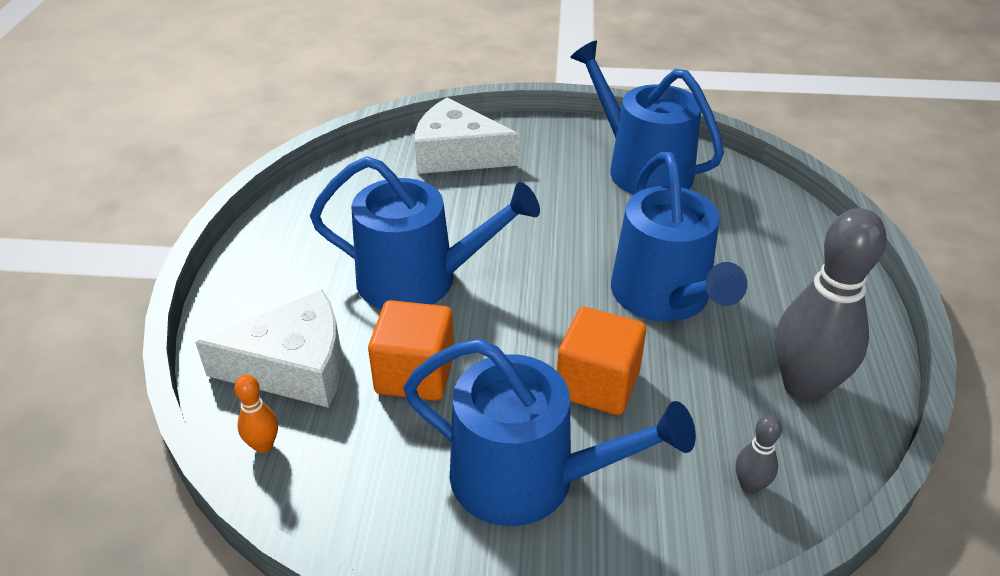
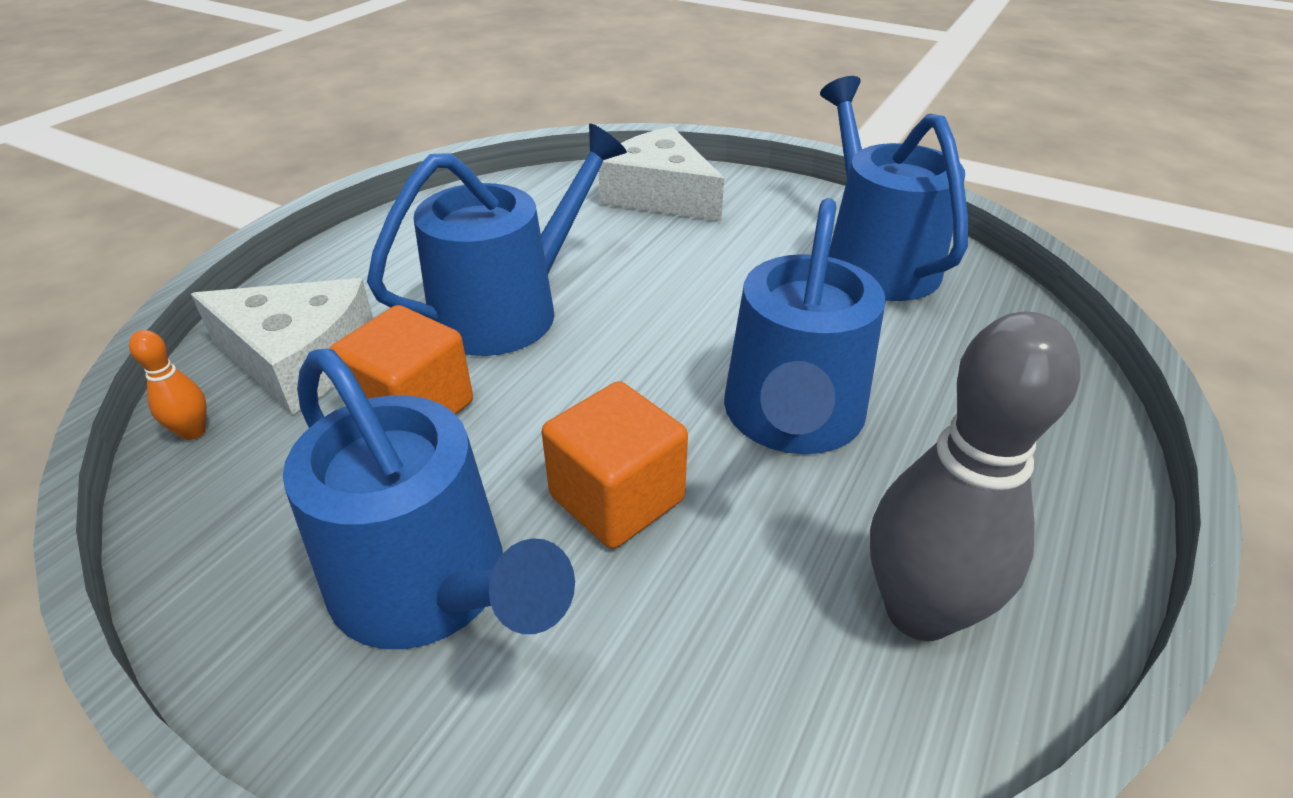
camera: 25 degrees right, 0 degrees up
blue watering can [310,156,540,309] -> blue watering can turned 75 degrees counterclockwise [367,124,627,356]
grey bowling pin [736,415,782,494] -> none

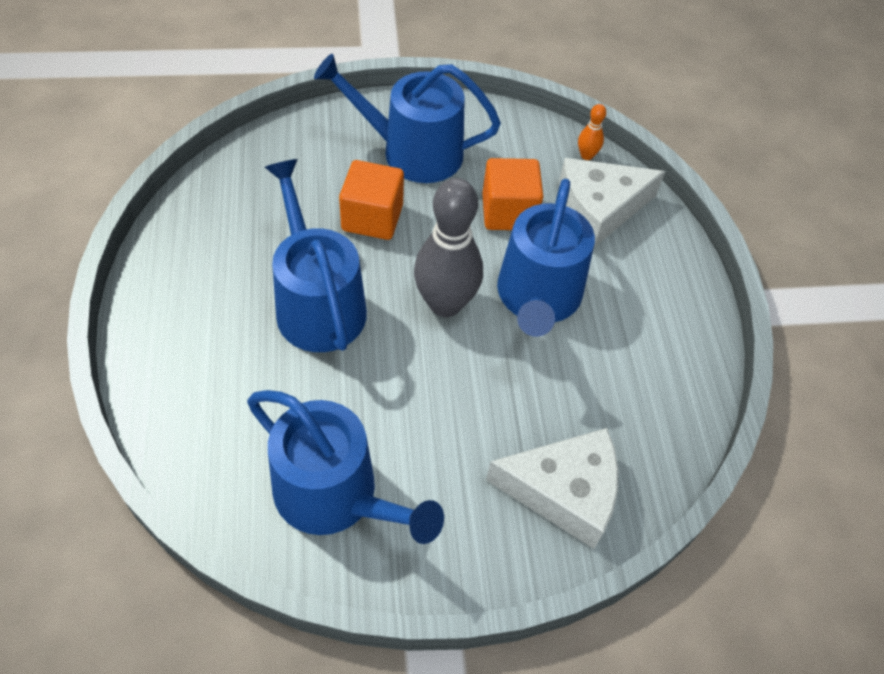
camera: 140 degrees right, 15 degrees up
grey bowling pin [870,311,1080,641] -> grey bowling pin moved to [414,178,483,317]

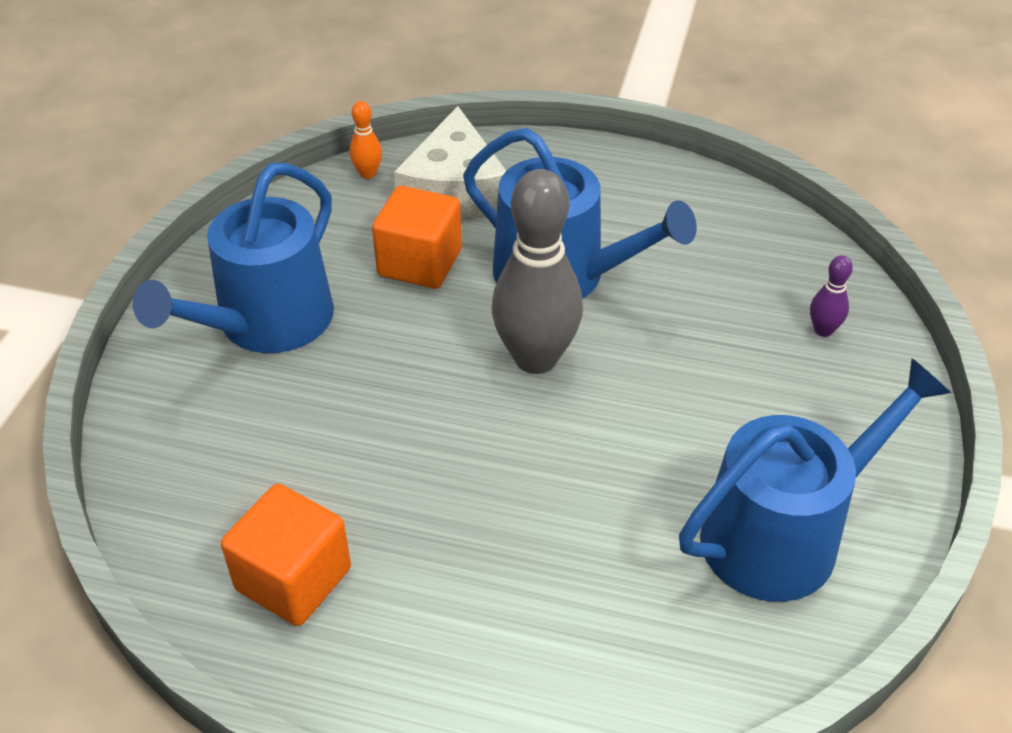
camera: 65 degrees left, 10 degrees down
blue watering can [265,159,367,352] -> none
orange cube [339,160,404,240] -> orange cube moved to [221,484,351,626]
white cheese [486,428,619,549] -> purple bowling pin [810,255,853,337]

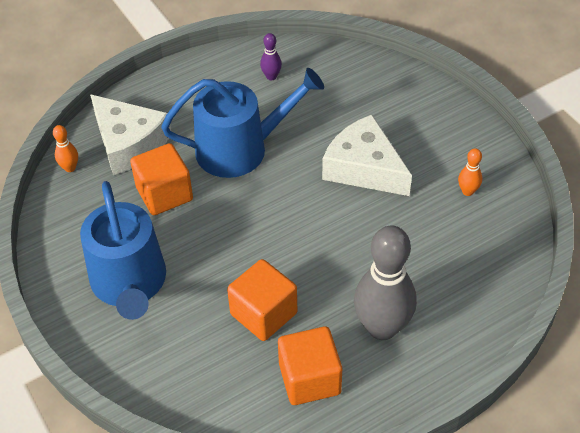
camera: 45 degrees left, 5 degrees up
grey bowling pin [491,169,583,374] -> grey bowling pin moved to [354,225,417,340]
blue watering can [679,358,951,602] -> orange bowling pin [458,148,482,196]
purple bowling pin [810,255,853,337] -> purple bowling pin moved to [260,33,282,80]
none -> orange cube [227,259,297,341]
none -> white cheese [322,115,412,196]

